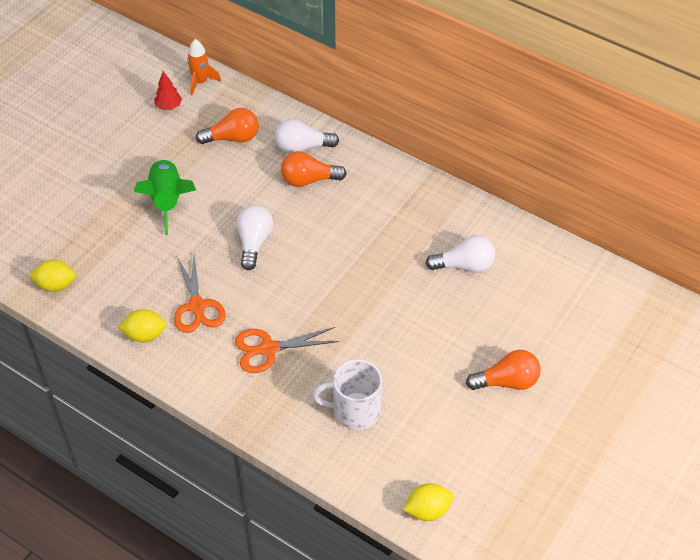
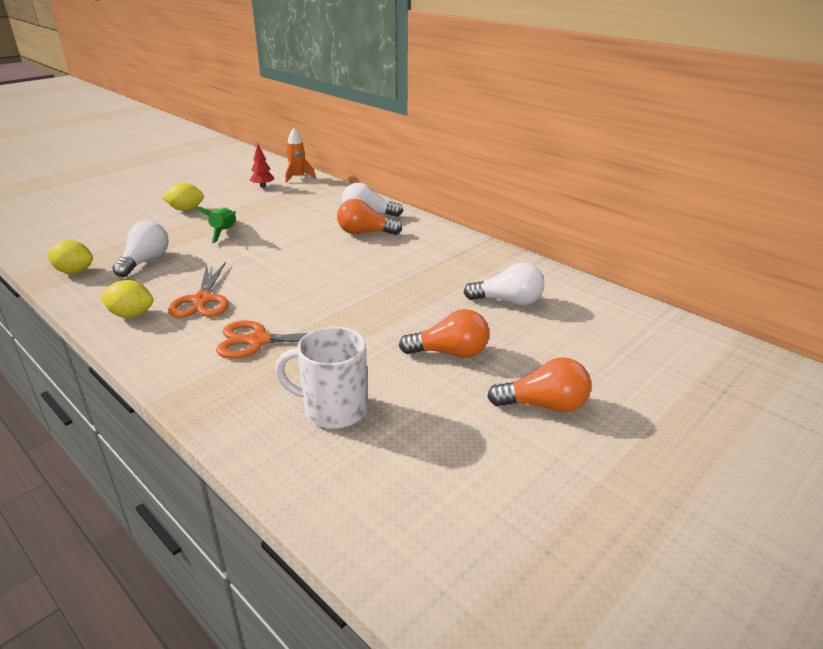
camera: 10 degrees right, 20 degrees down
green rocket [134,158,196,235] -> green rocket [195,206,236,243], size x0.66
orange light bulb [196,108,259,144] -> orange light bulb moved to [399,309,489,358]
white light bulb [236,205,273,270] -> white light bulb moved to [112,221,169,277]
yellow lemon [403,483,453,521] -> yellow lemon moved to [162,183,204,211]

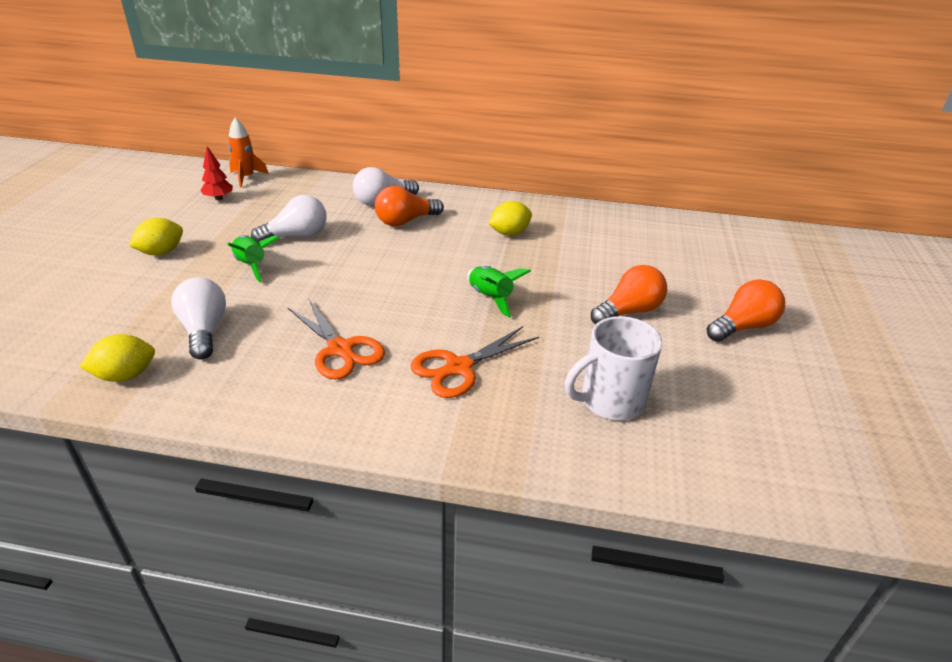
camera: 35 degrees left, 5 degrees up
yellow lemon [100,280,154,318] -> yellow lemon moved to [488,201,532,236]
white light bulb [463,262,544,306] -> white light bulb moved to [251,195,327,242]
none -> green rocket [467,266,531,318]

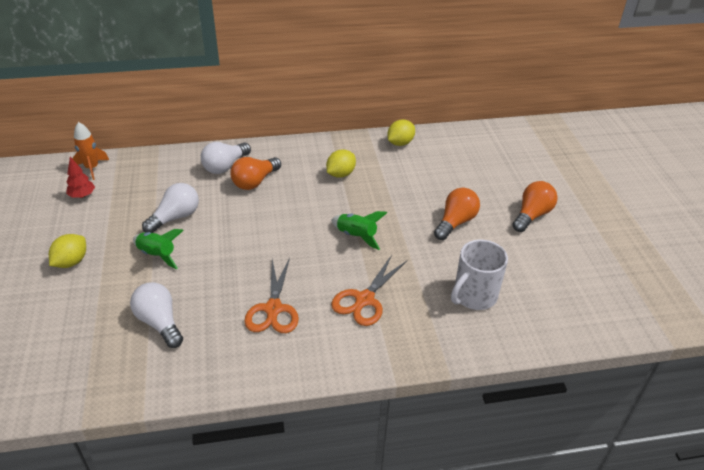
camera: 20 degrees left, 5 degrees up
yellow lemon [80,334,155,382] -> yellow lemon moved to [387,120,415,146]
orange scissors [288,299,385,380] -> orange scissors turned 60 degrees clockwise [244,258,299,333]

